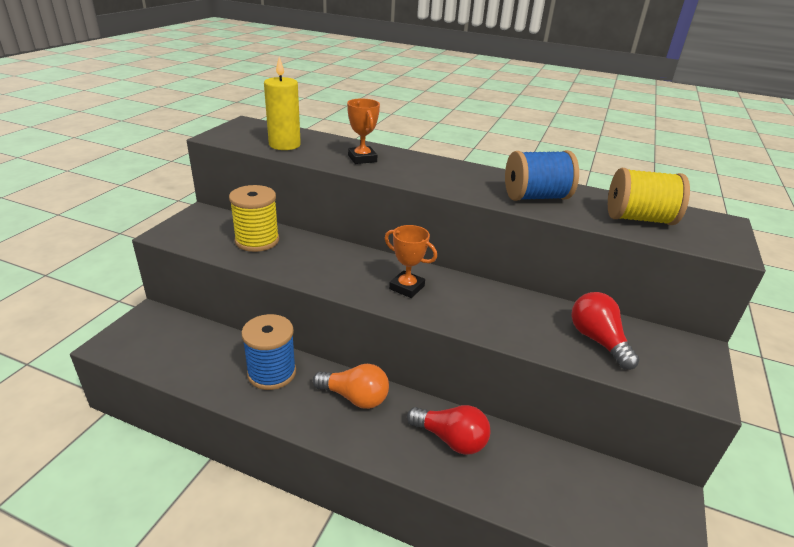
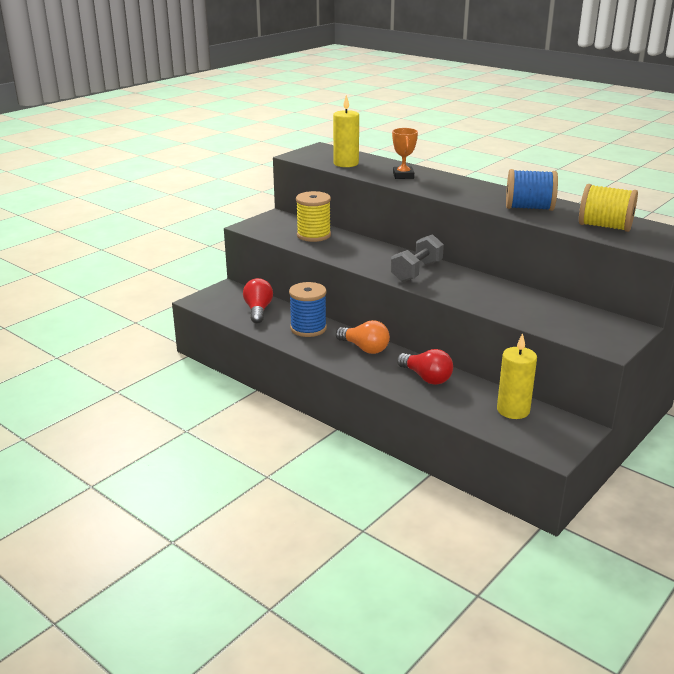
camera: 20 degrees right, 5 degrees down
orange trophy [385,225,437,298] -> grey dumbbell [391,234,444,282]
red light bulb [571,292,639,370] -> red light bulb moved to [243,278,273,324]
none -> yellow candle [497,333,537,419]

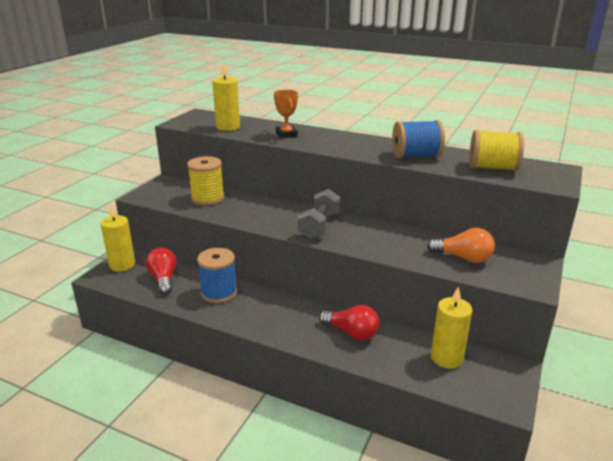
camera: 15 degrees left, 0 degrees up
orange light bulb [336,320,390,354] -> orange light bulb moved to [427,228,495,263]
none -> yellow candle [101,205,135,271]

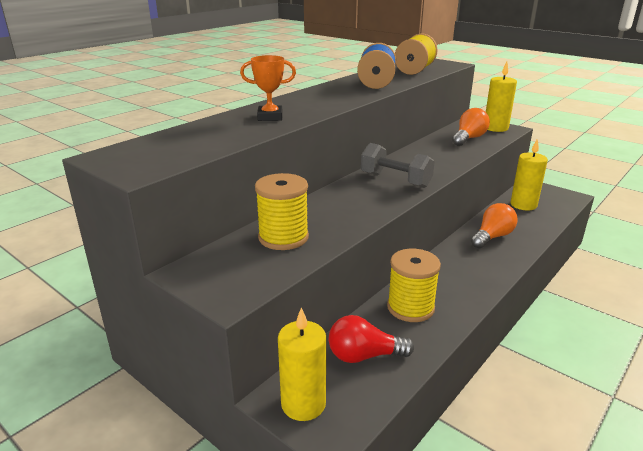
camera: 75 degrees left, 0 degrees up
blue spool [197,248,237,303] -> yellow spool [387,249,441,322]
yellow candle [212,62,240,131] -> yellow candle moved to [486,62,517,132]
red light bulb [319,305,379,341] -> orange light bulb [471,203,518,249]

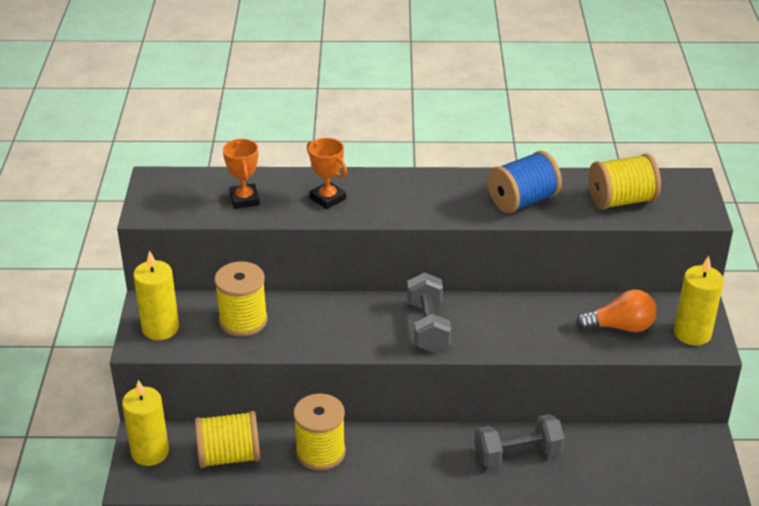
camera: 50 degrees right, 10 degrees up
red light bulb [329,315,414,363] -> yellow spool [195,411,260,468]
orange light bulb [471,203,518,249] -> grey dumbbell [474,414,565,468]
yellow candle [510,139,548,211] -> yellow candle moved to [133,250,179,340]
none -> orange trophy [223,139,260,209]

